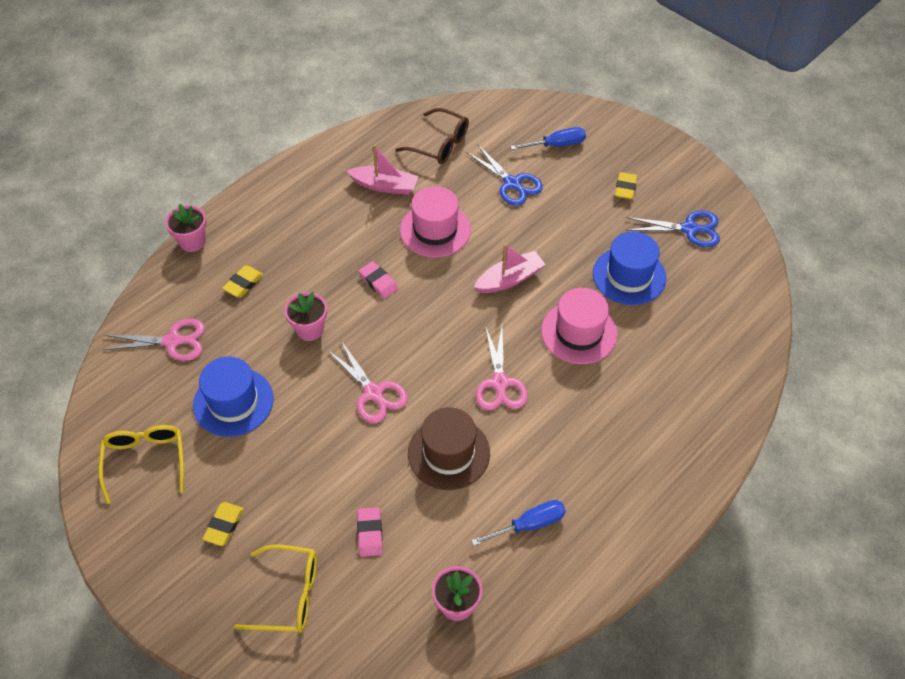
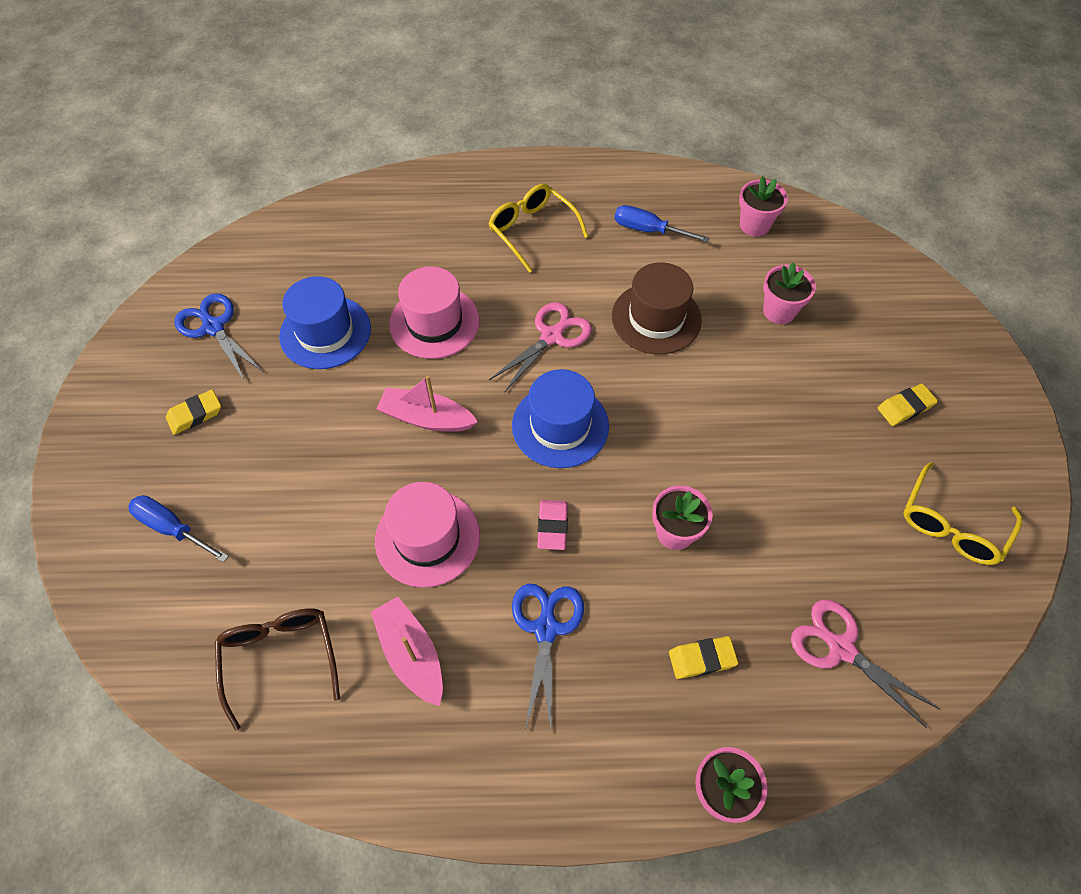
camera: 135 degrees left, 5 degrees up
blue hat [193,357,274,437] -> blue hat moved to [512,369,609,468]
yellow glasses [234,544,317,633] -> yellow glasses moved to [489,184,588,273]
pink scissors [327,341,408,423] -> none
pink eraser [357,507,383,557] -> pink flower pot [763,262,816,324]
blue scissors [466,145,543,206] -> blue scissors moved to [512,584,584,730]

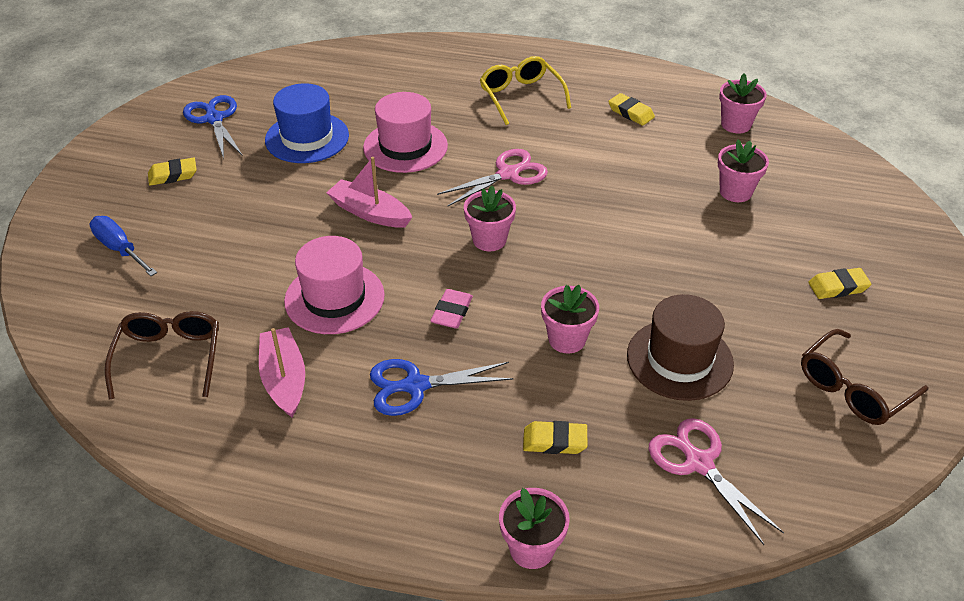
camera: 15 degrees right, 15 degrees down
blue hat [512,369,609,468] -> pink flower pot [464,186,516,251]
blue scissors [512,584,584,730] -> blue scissors turned 120 degrees counterclockwise [370,359,514,416]
brown hat [612,262,702,354] -> brown hat moved to [627,294,734,401]
blue screwdriver [614,205,710,242] -> yellow eraser [608,93,655,126]
yellow glasses [903,462,1023,565] -> brown glasses [801,329,928,425]

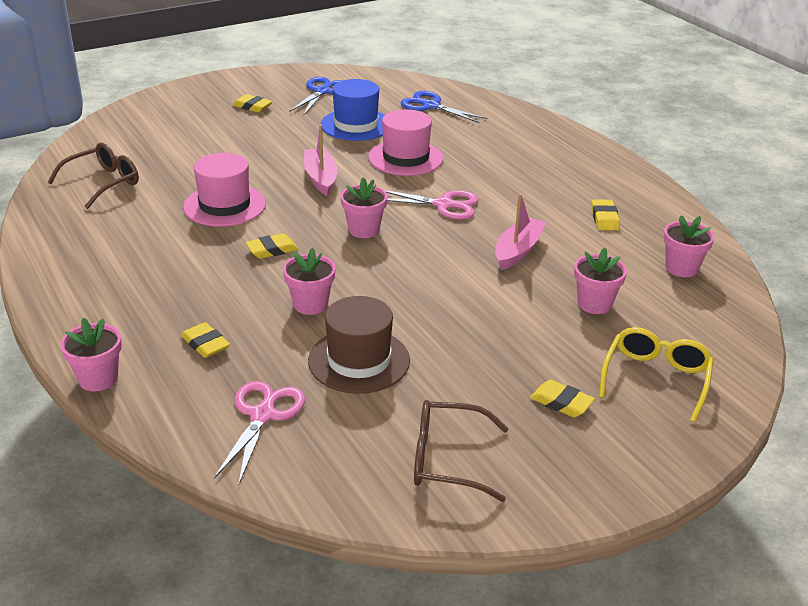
camera: 45 degrees right, 10 degrees down
blue screwdriver [89,216,157,276] -> none
pink boat [259,327,305,418] -> pink boat moved to [495,194,547,270]
blue scissors [370,359,514,416] -> blue scissors moved to [401,91,487,123]
pink eraser [430,289,473,329] -> yellow eraser [245,234,298,259]
yellow glasses [480,56,571,125] -> yellow glasses moved to [599,327,714,422]

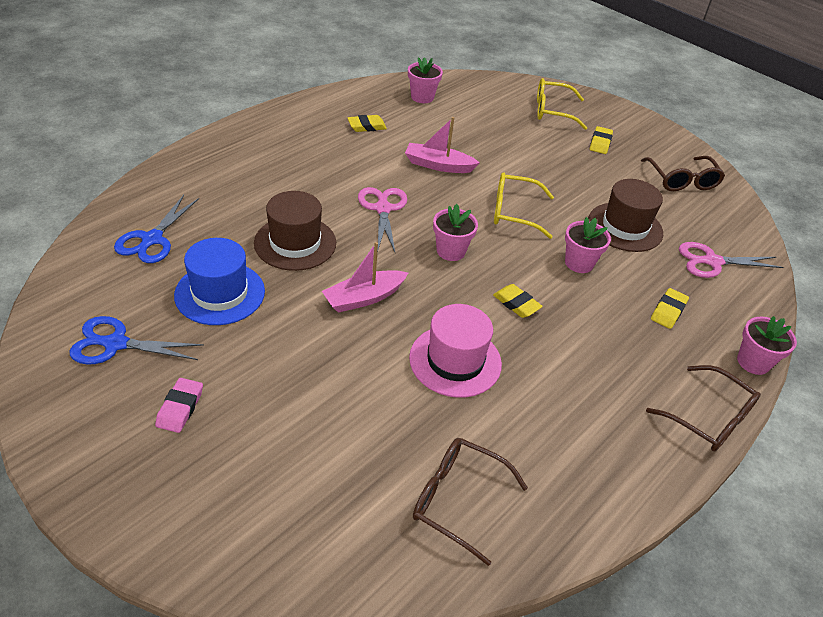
camera: 110 degrees left, 10 degrees up
yellow eraser [233,94,272,112] -> pink eraser [155,378,203,433]
pink hat [368,109,444,176] -> brown hat [254,191,336,271]
pink flower pot [574,248,627,314] -> none
none -> yellow glasses [494,172,554,239]
none -> brown glasses [646,365,761,451]

